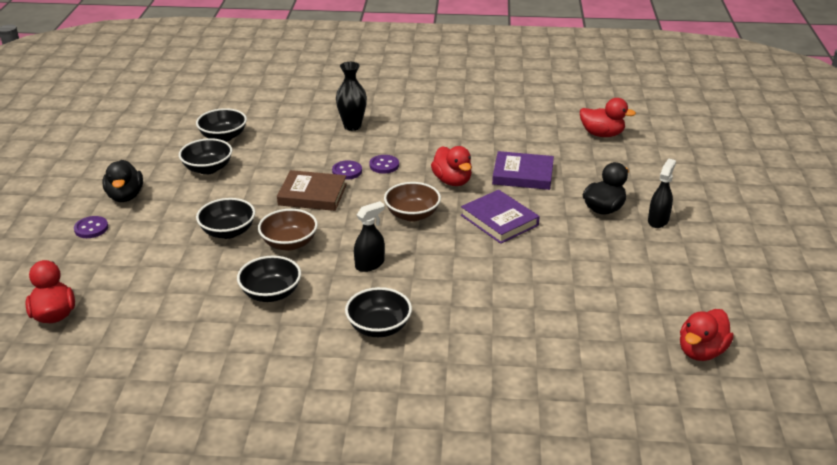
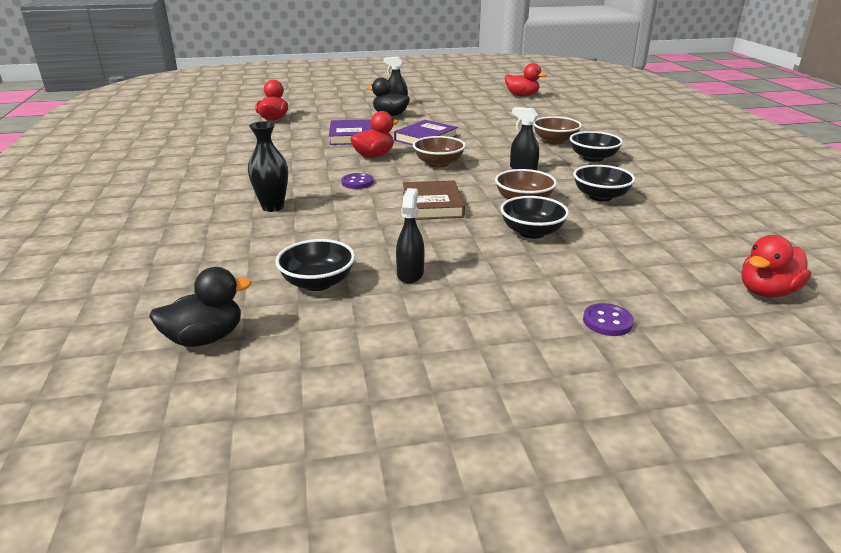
camera: 105 degrees left, 5 degrees down
black duck [102,160,143,202] -> black duck moved to [149,267,252,347]
black bowl [179,138,232,175] -> black spray bottle [396,188,424,284]
purple button [332,160,362,180] -> none
none -> brown bowl [533,116,582,145]

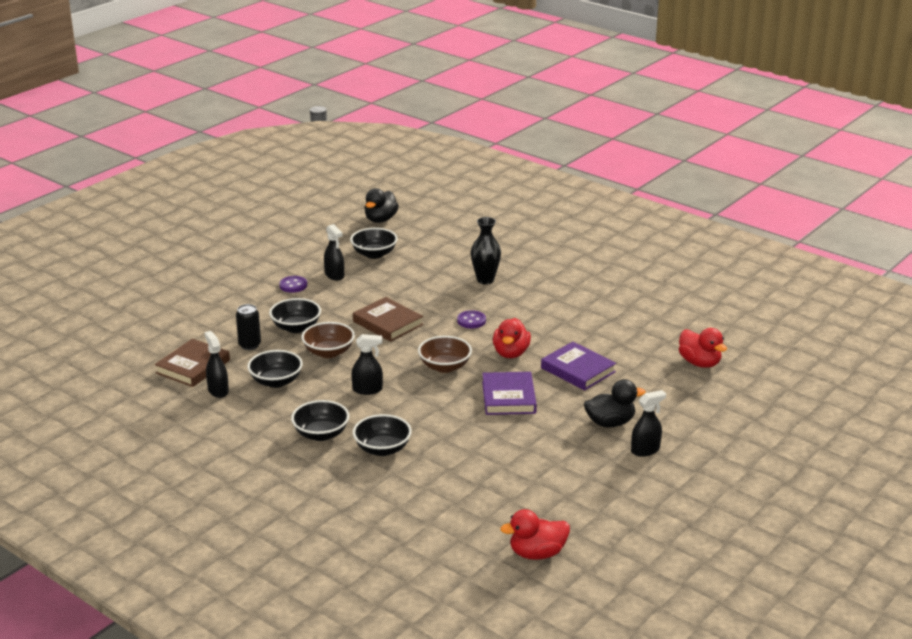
camera: 140 degrees right, 0 degrees up
brown bowl [533,116,582,145] -> black bowl [353,414,412,456]
purple button [583,303,634,336] -> purple button moved to [279,276,307,293]
red duck [742,235,811,297] -> none
none -> brown book [155,339,230,387]
none -> black spray bottle [204,331,229,398]
none -> black can [236,304,261,350]

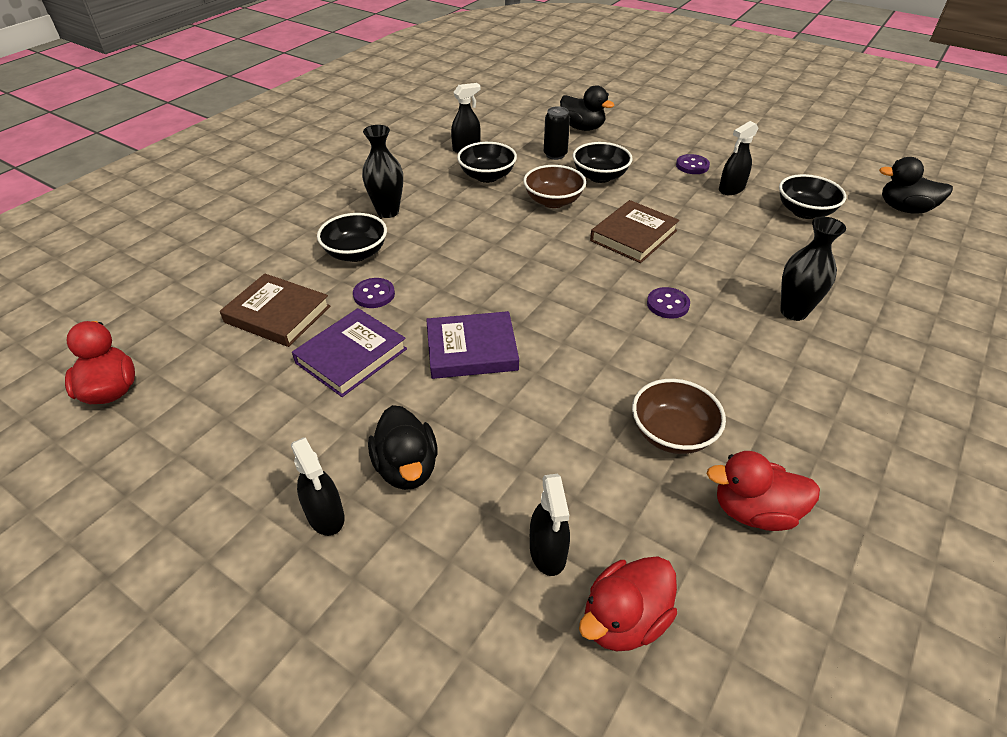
camera: 85 degrees right, 15 degrees up
brown book [155,339,230,387] -> brown book moved to [220,273,330,347]
black bowl [291,400,349,441] -> black vase [362,125,403,218]
black spray bottle [351,334,383,395] -> black spray bottle moved to [530,474,570,576]
brown bowl [418,336,472,373] -> brown bowl moved to [632,379,726,454]
red duck [493,318,531,358] -> red duck moved to [707,451,820,531]
purple book [541,342,616,390] -> purple book moved to [292,308,407,397]
none -> purple button [353,278,395,308]
none -> black duck [560,85,614,131]

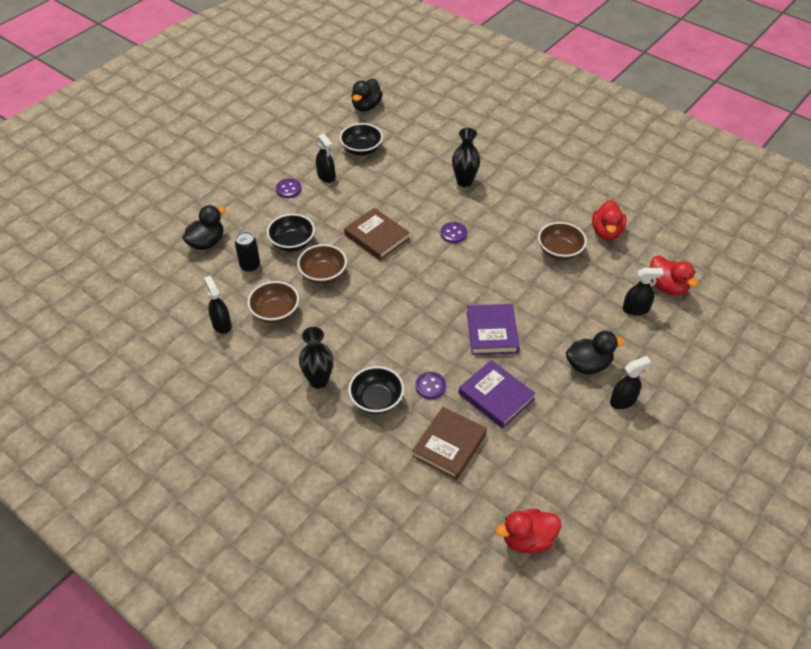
camera: 85 degrees left, 5 degrees up
black bowl [457,142,517,183] -> brown bowl [247,281,299,323]

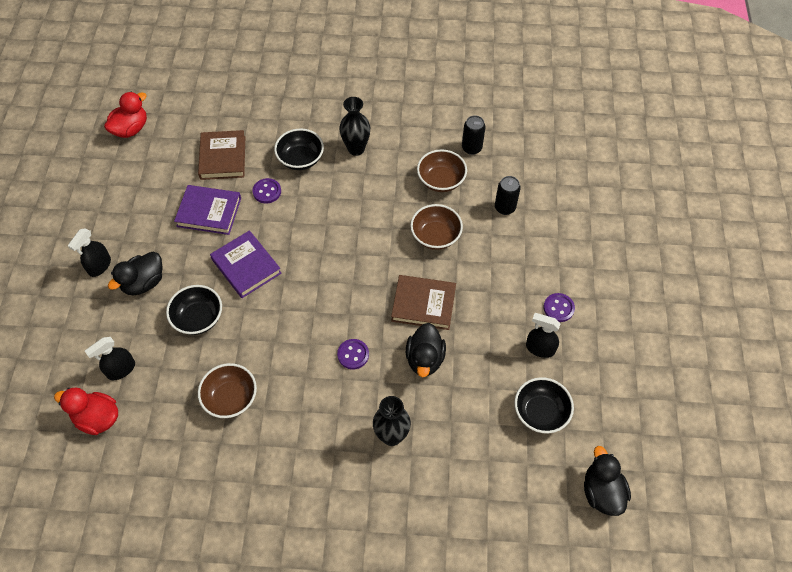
camera: 145 degrees right, 10 degrees up
black duck [182,205,225,250] -> black duck moved to [406,323,446,378]
black spray bottle [204,276,231,334] -> black can [462,115,485,155]
black bowl [267,214,315,252] -> black bowl moved to [166,285,222,335]
red duck [592,200,626,240] -> none

